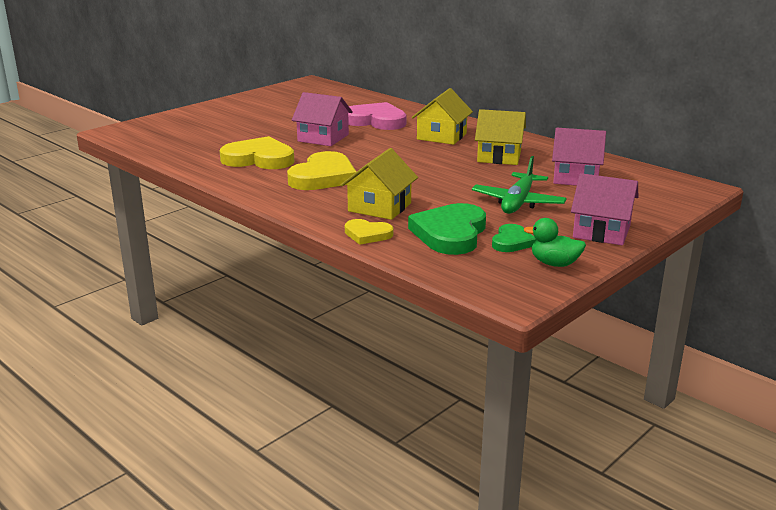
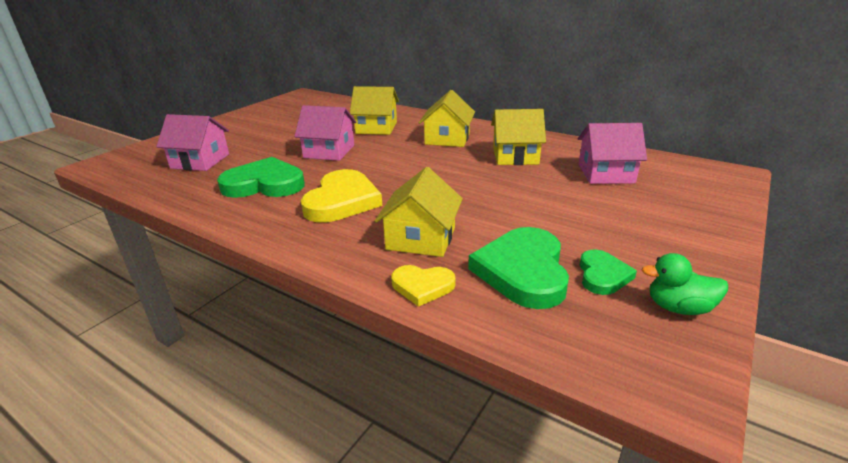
camera: 10 degrees left, 5 degrees up
yellow heart [219,136,294,169] -> green heart [217,157,305,198]
pink heart [348,102,406,130] -> yellow house [350,86,399,135]
green plane [472,156,567,214] -> none
pink house [571,173,638,245] -> pink house moved to [156,114,229,171]

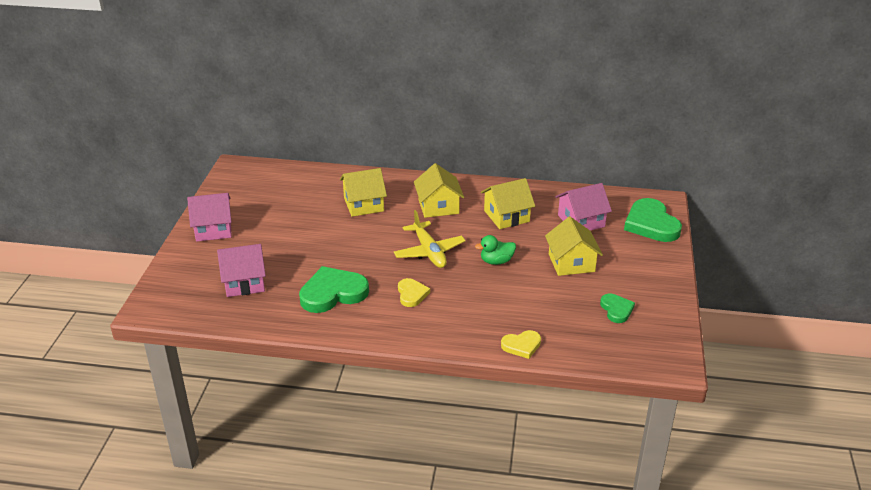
camera: 25 degrees left, 5 degrees up
pink house [294,105,356,161] -> pink house moved to [187,193,232,242]
yellow heart [301,169,382,223] -> yellow heart [398,278,430,307], size x0.55
yellow house [375,167,463,257] -> yellow house moved to [545,217,603,276]
green heart [468,227,569,309] -> green heart moved to [624,198,682,242]
green duck [642,253,728,315] -> green duck moved to [475,235,516,265]
none -> yellow plane [394,210,466,268]

